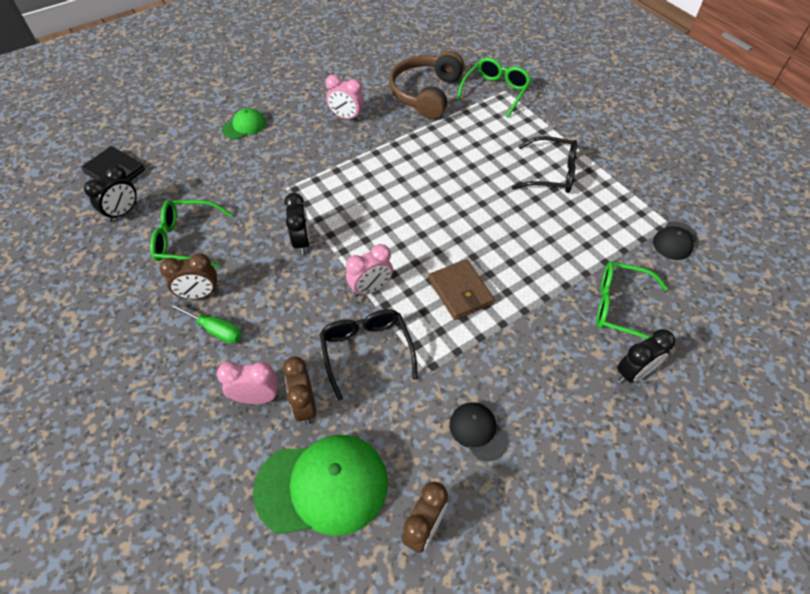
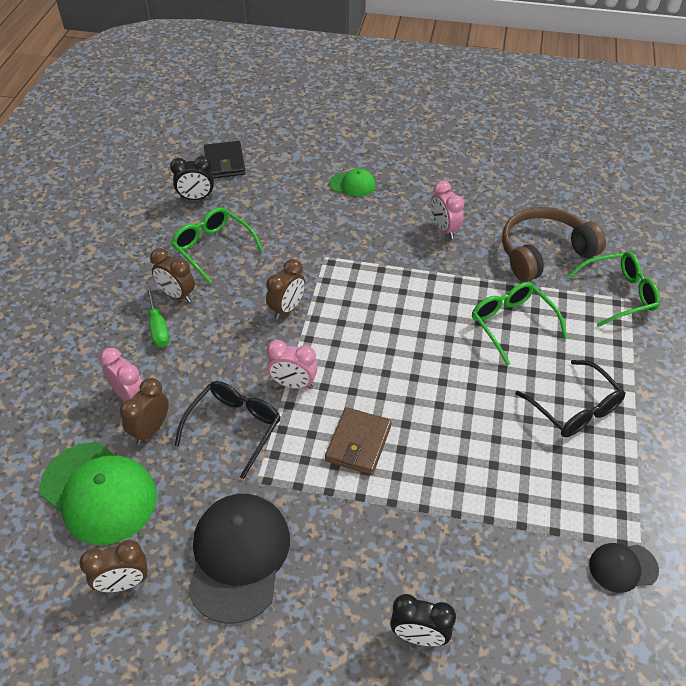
camera: 45 degrees right, 5 degrees down
black clock [284,193,310,255] -> brown clock [266,259,305,319]
black cap [449,402,508,461] -> black cap [188,494,290,624], size x1.96
green glasses [596,261,668,339] -> green glasses moved to [472,282,568,366]

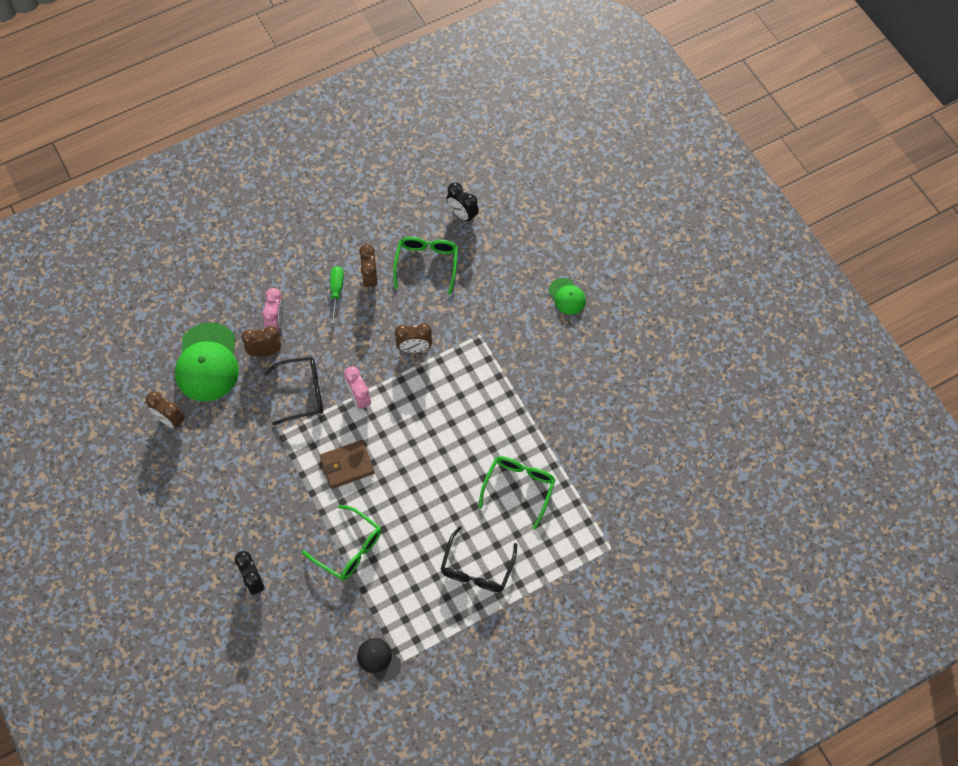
camera: 50 degrees right, 15 degrees up
green screwdriver [146,286,169,348] -> green screwdriver turned 150 degrees clockwise [330,266,344,324]
black cap [188,494,290,624] -> none
black wallet [204,141,246,178] -> none
pink clock [430,181,464,239] -> none
brown headphones [502,207,606,282] -> none
green glasses [567,252,660,327] -> green glasses moved to [302,505,381,580]

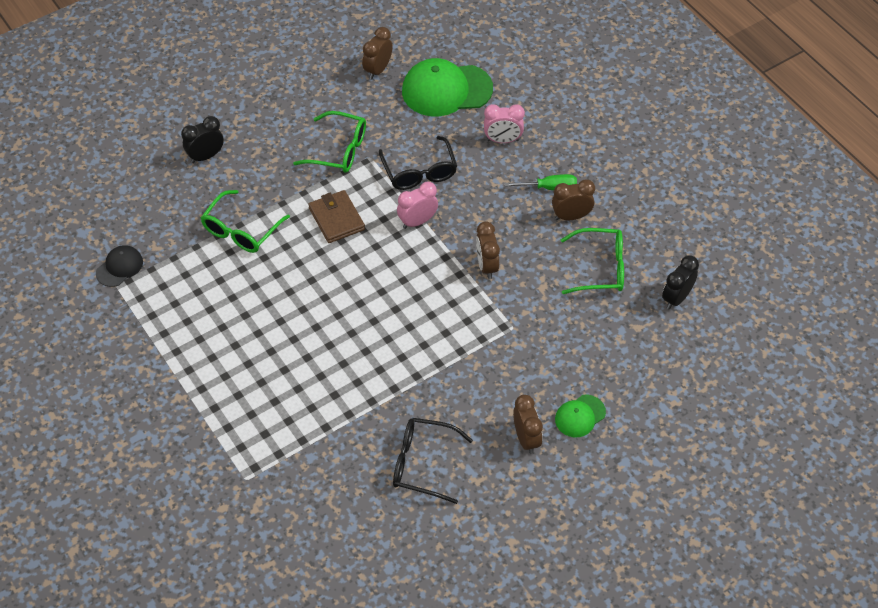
camera: 85 degrees right, 10 degrees down
brown clock [241,326,281,357] -> brown clock moved to [513,394,543,454]
black glasses [441,526,517,592] -> black glasses moved to [393,418,473,504]
green glasses [478,456,555,529] -> green glasses moved to [293,111,366,173]

